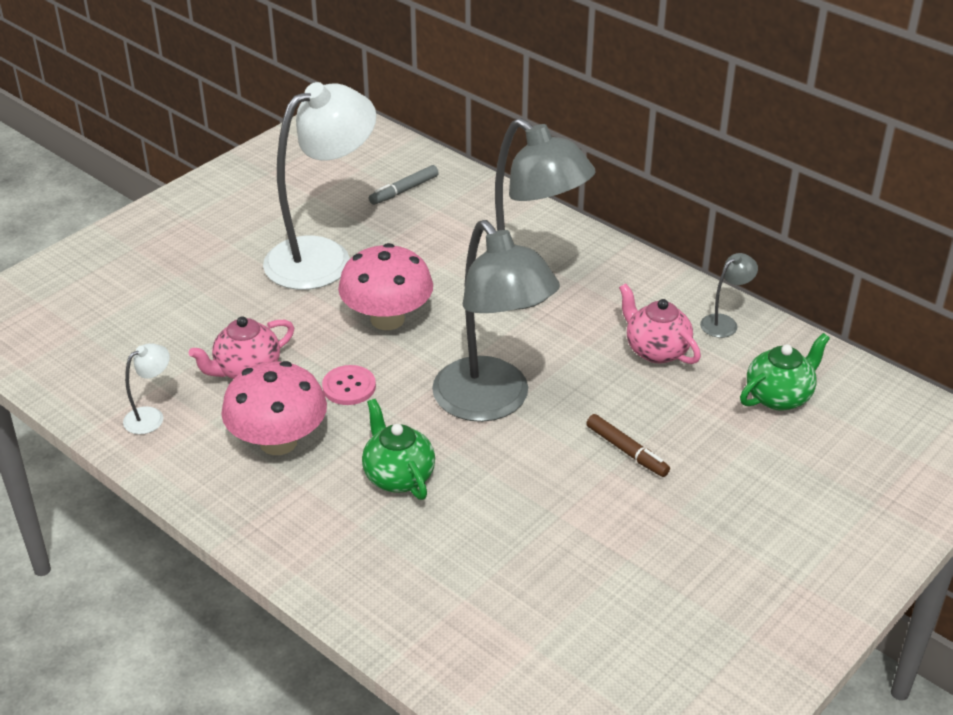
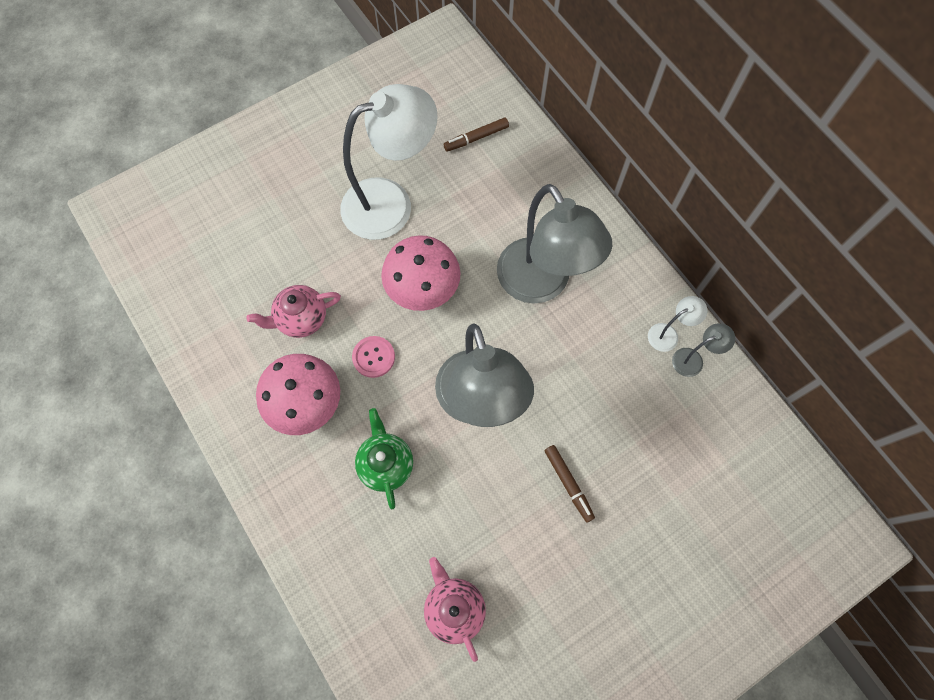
camera: 15 degrees right, 30 degrees up
white lamp [123,343,170,434] -> white lamp moved to [648,296,707,352]
grey marker [369,165,439,205] -> brown marker [443,117,509,152]
pink teapot [619,283,701,364] -> pink teapot moved to [424,557,486,662]
green teapot [740,333,830,411] -> none

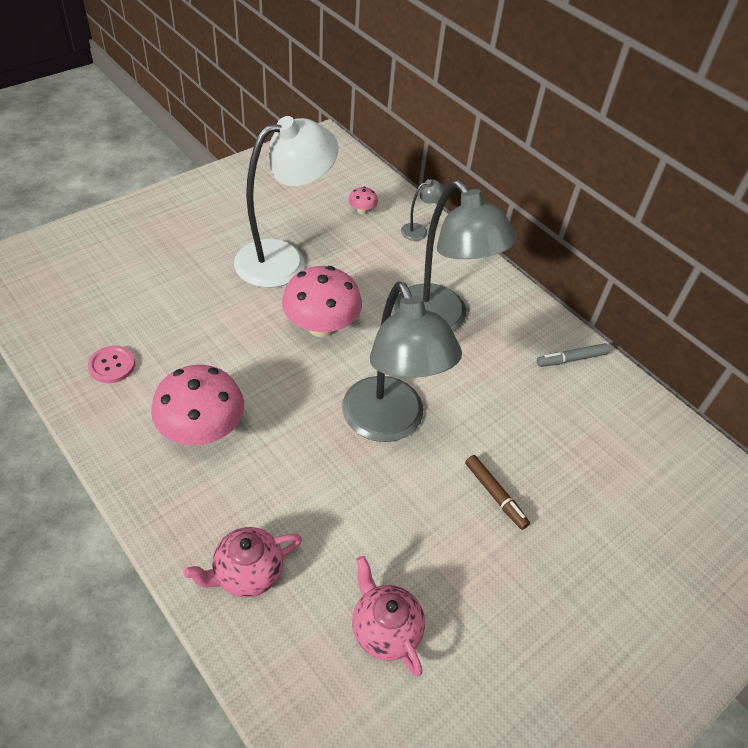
camera: 10 degrees left, 20 degrees down
pink teapot [246,285,341,338] -> pink teapot moved to [184,527,302,598]
pink button [352,336,395,378] -> pink button moved to [88,345,135,383]
green teapot [355,408,413,509] -> none
brown marker [443,117,509,152] -> pink mushroom [349,186,378,214]
white lamp [648,296,707,352] -> grey marker [537,343,610,367]
grey lamp [672,323,735,377] -> grey lamp moved to [401,179,445,241]

